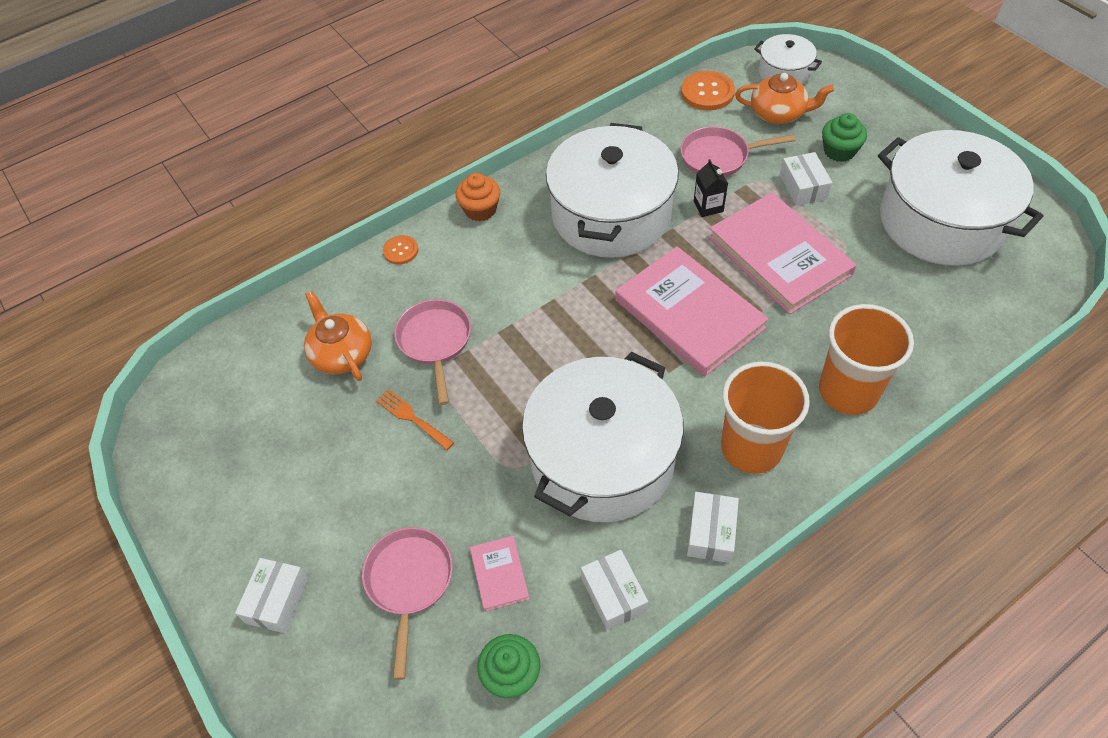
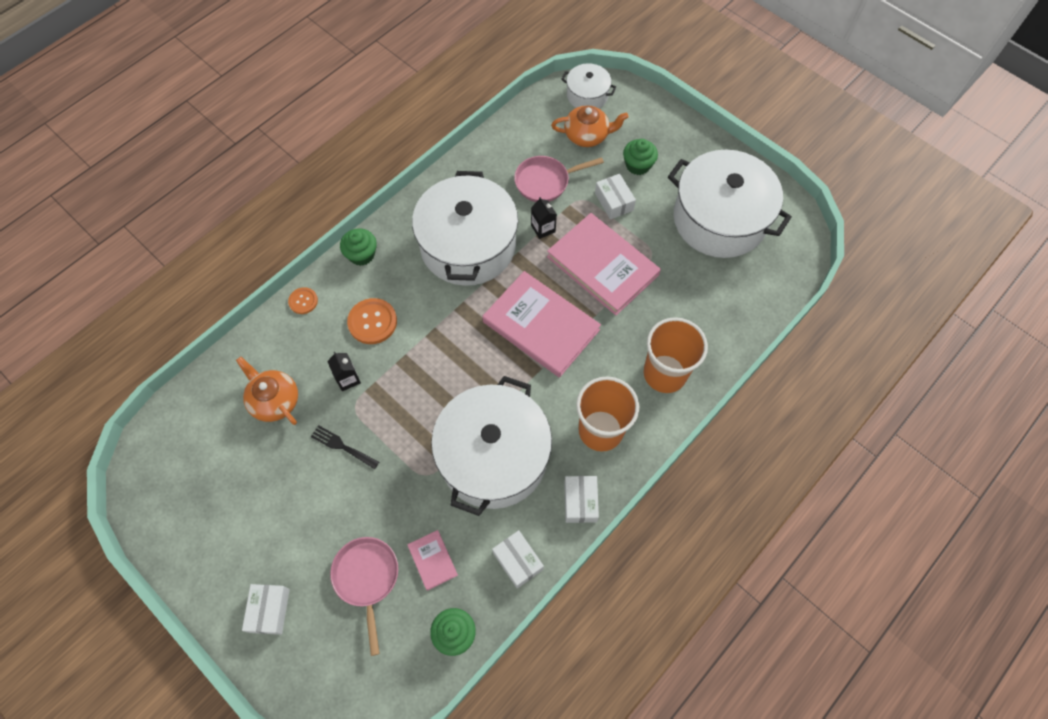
camera: 15 degrees left, 10 degrees up
orange fork [376,389,454,450] -> black fork [311,425,379,469]
pink pan [394,299,471,405] -> black carton [327,352,361,391]
orange cupcake [456,173,500,221] -> green cupcake [340,228,377,266]
orange button [681,71,735,111] -> orange button moved to [347,298,397,344]

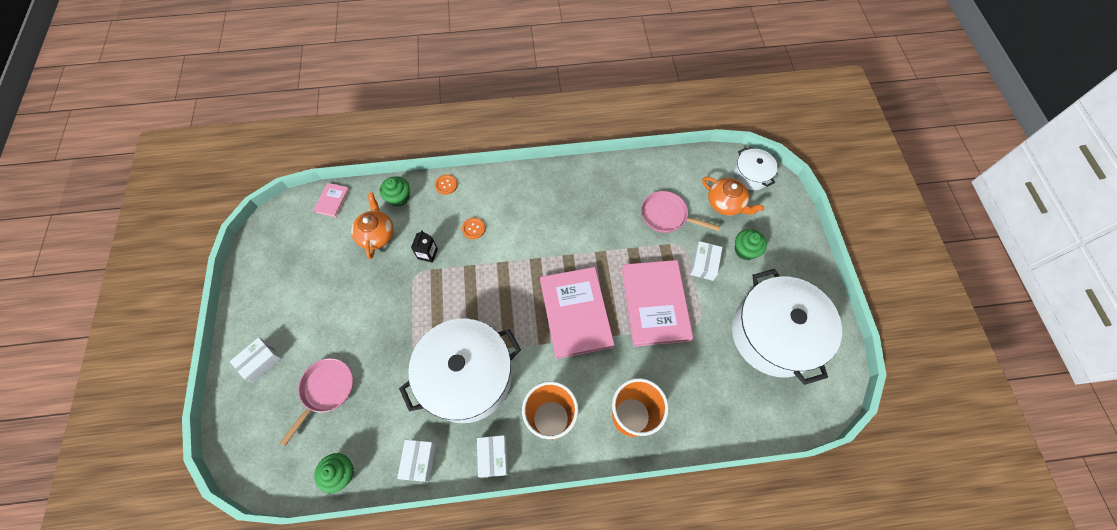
camera: 40 degrees right, 0 degrees up
black fork [311,425,379,469] -> none
green cupcake [340,228,377,266] -> green cupcake moved to [380,176,410,207]
orange button [347,298,397,344] -> orange button [462,218,485,239], size x0.59
pink book [407,530,458,591] -> pink book moved to [313,183,350,218]
white pot [412,171,518,286] -> none
black carton [531,197,557,239] -> none
white box [564,476,599,523] -> white box turned 45 degrees counterclockwise [477,435,508,478]

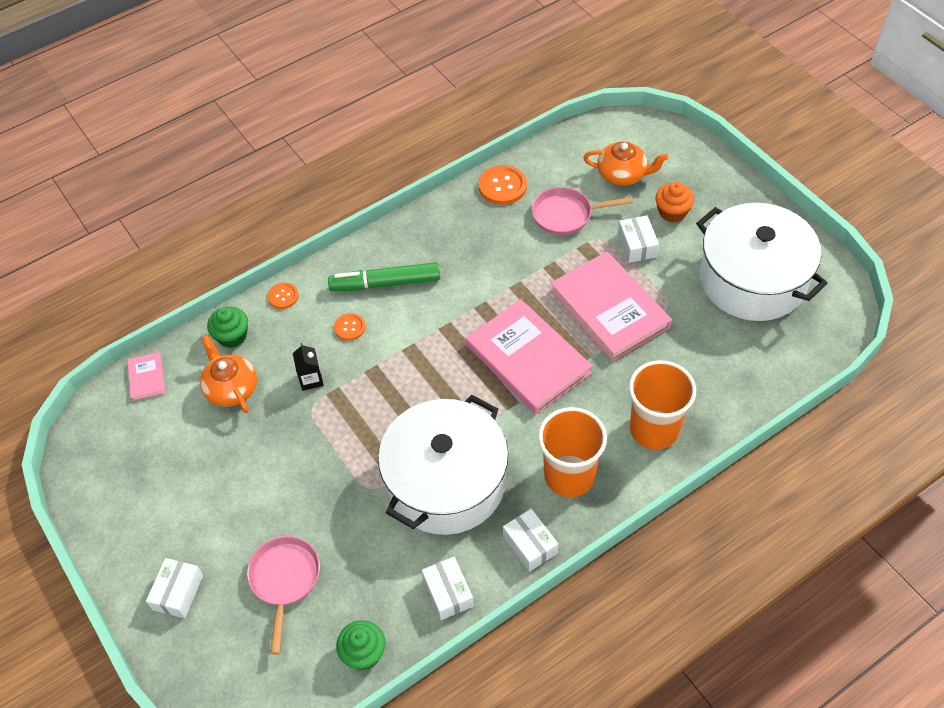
camera: 25 degrees left, 10 degrees down
white pot [733,147,778,190] -> none
green cupcake [735,229,767,260] -> orange cupcake [655,182,694,222]
none -> green marker [328,262,440,291]
none -> orange button [478,165,527,205]

